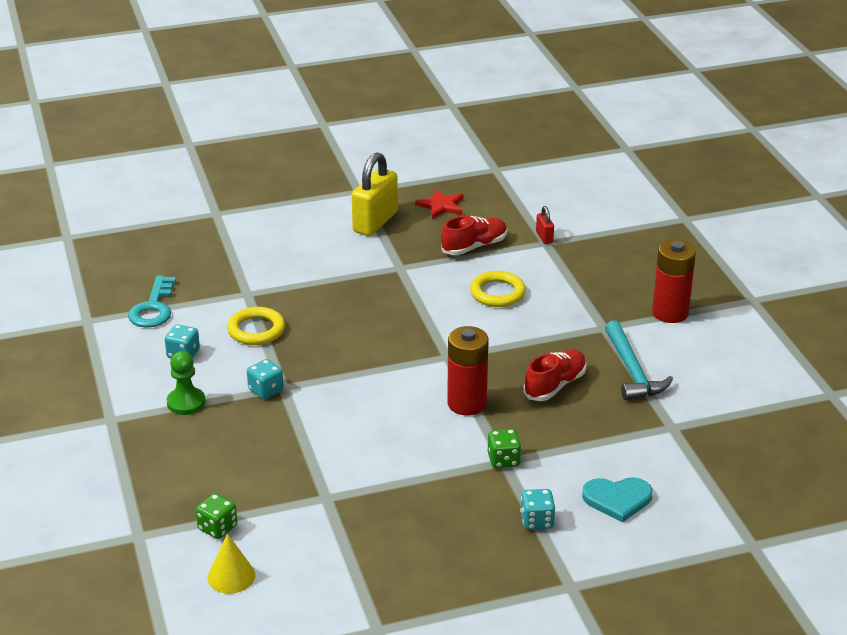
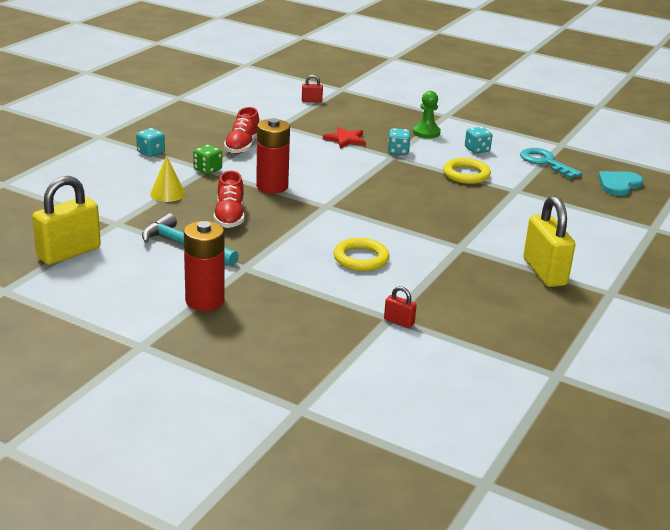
camera: 135 degrees right, 5 degrees down
green dice [196,493,237,539] -> red padlock [302,75,323,103]
yellow cone [208,533,255,594] -> yellow cone moved to [150,155,185,202]
red star [415,189,464,219] -> red star moved to [323,127,366,149]
red shoe [441,216,507,255] -> red shoe moved to [224,107,259,154]
turquoise heart [582,477,653,522] -> turquoise heart moved to [598,171,643,196]
none -> yellow padlock [32,176,101,265]

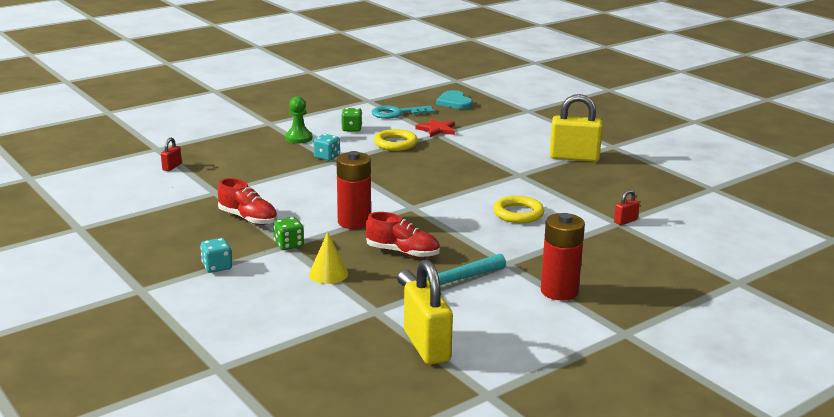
camera: 65 degrees left, 5 degrees down
red star [323,127,366,149] -> red star moved to [415,118,455,137]
turquoise dice [465,127,492,154] -> green dice [341,108,362,132]

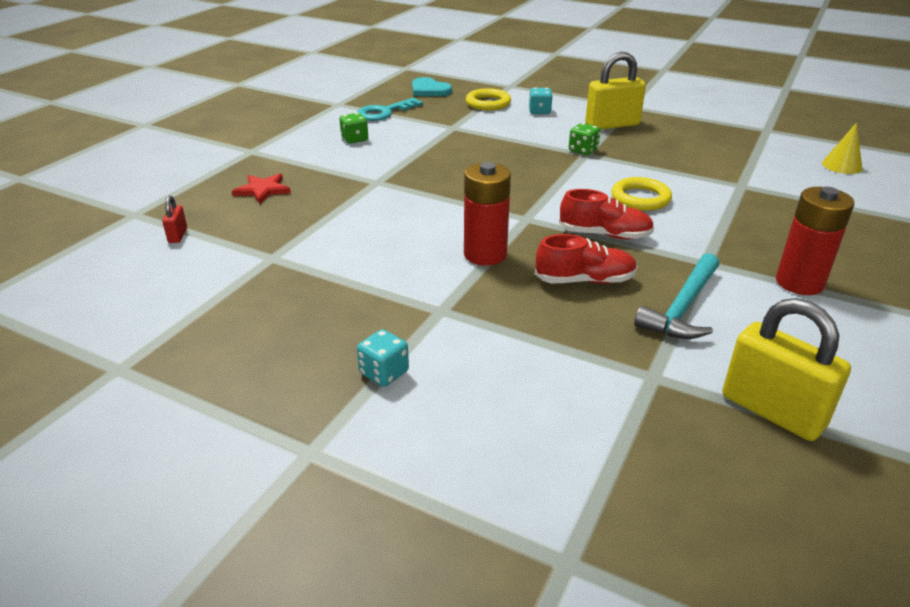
camera: 25 degrees left, 10 degrees up
red shoe [218,178,277,225] -> red shoe moved to [559,189,654,239]
green dice [273,217,304,250] -> green dice moved to [569,123,601,155]
green pawn [285,97,312,144] -> none
yellow cone [309,232,348,284] -> yellow cone moved to [822,122,862,174]
turquoise dice [313,134,340,161] -> turquoise dice moved to [529,87,553,114]
yellow ring [374,129,418,151] -> yellow ring moved to [466,88,511,110]
red star [415,118,455,137] -> red star moved to [232,174,291,204]
red padlock [614,190,639,225] -> none

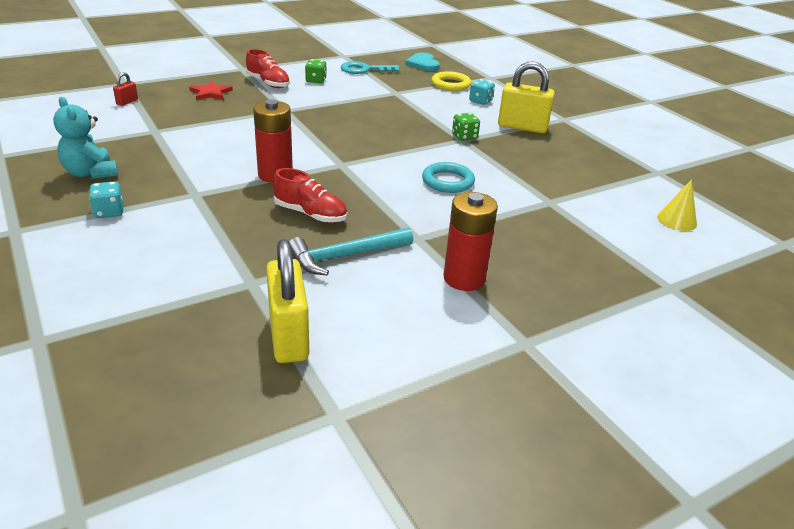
camera: 30 degrees right, 0 degrees up
red shoe [559,189,654,239] -> red shoe moved to [246,49,290,88]
yellow ring [611,177,672,211] -> turquoise ring [422,162,475,193]
none -> turquoise teddy bear [53,97,118,179]

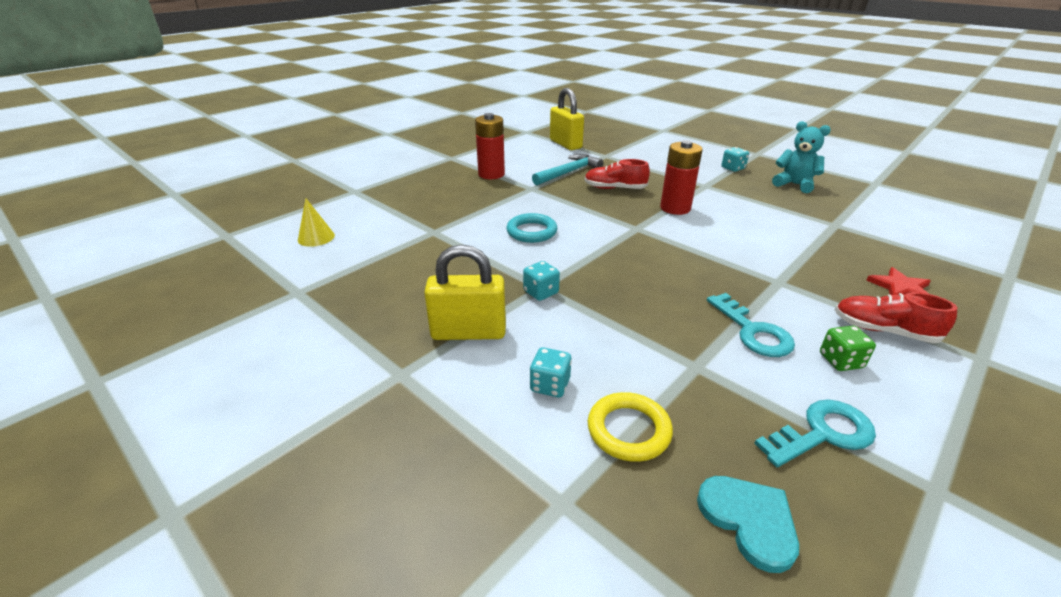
camera: 165 degrees right, 0 degrees up
red padlock [113,72,138,106] -> none
green dice [452,113,480,141] -> turquoise dice [523,261,560,301]
none -> turquoise key [707,293,795,357]

